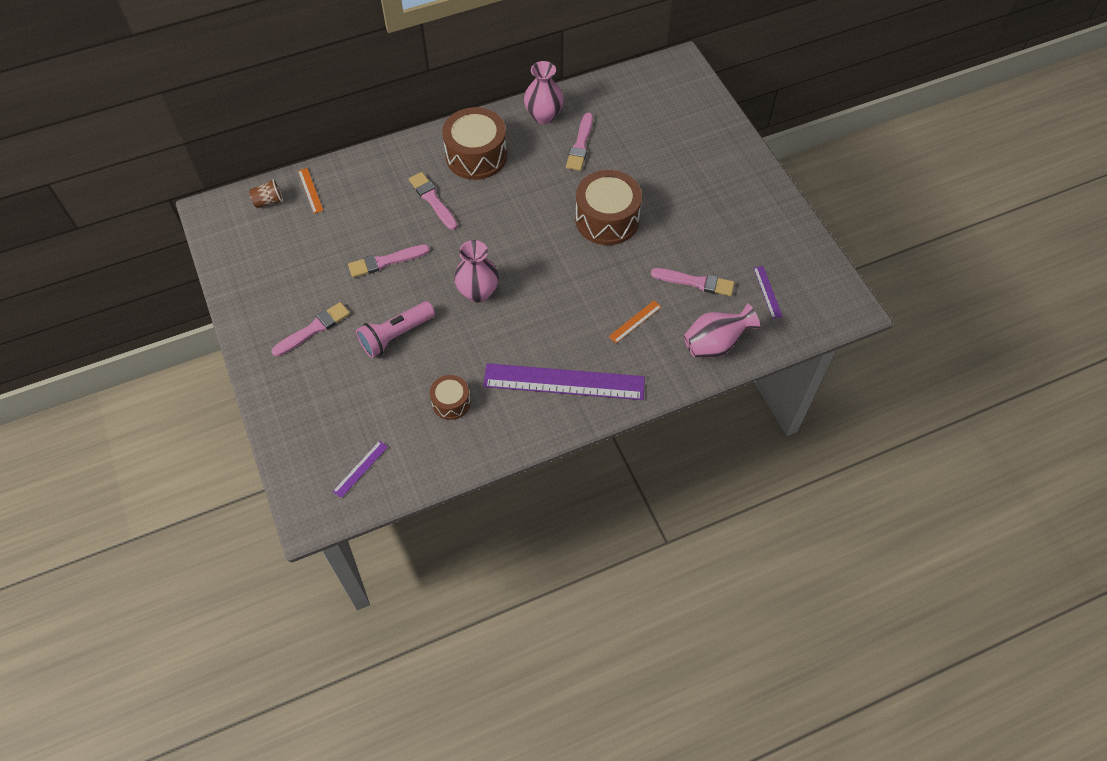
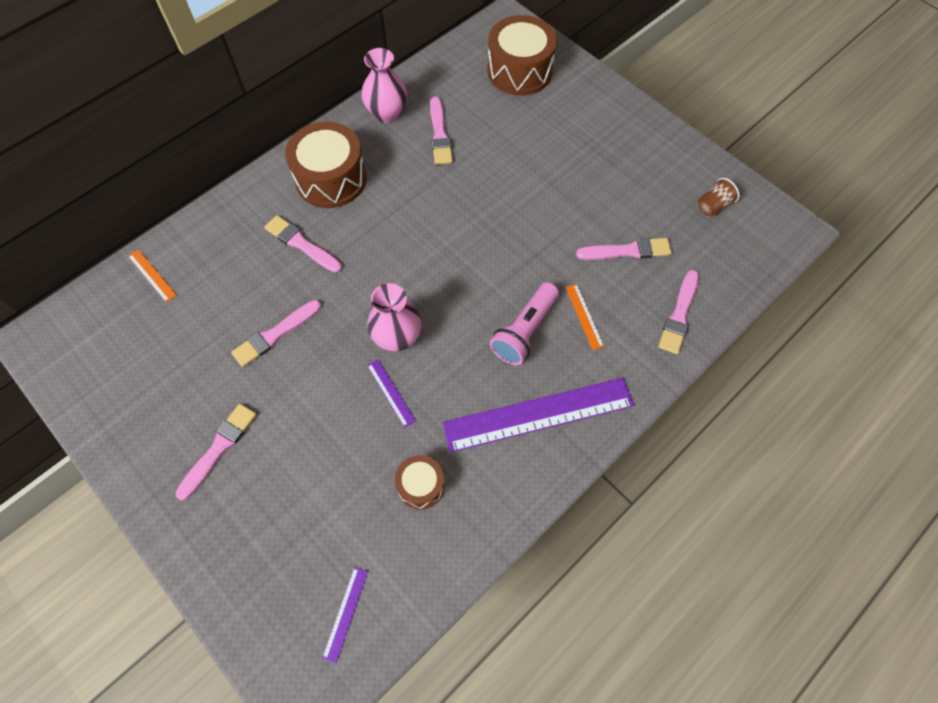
camera: 20 degrees left, 5 degrees up
brown cup [249,178,283,208] -> brown cup moved to [698,178,740,216]
pink flashlight [356,301,435,358] -> pink flashlight moved to [490,282,559,365]
brown drum [575,170,642,245] -> brown drum moved to [487,15,557,96]
orange ruler [609,300,661,343] -> orange ruler turned 45 degrees counterclockwise [566,284,604,350]
pink vase [684,303,760,358] -> pink brush [658,270,699,354]
purple ruler [754,266,783,319] -> purple ruler moved to [367,359,416,428]

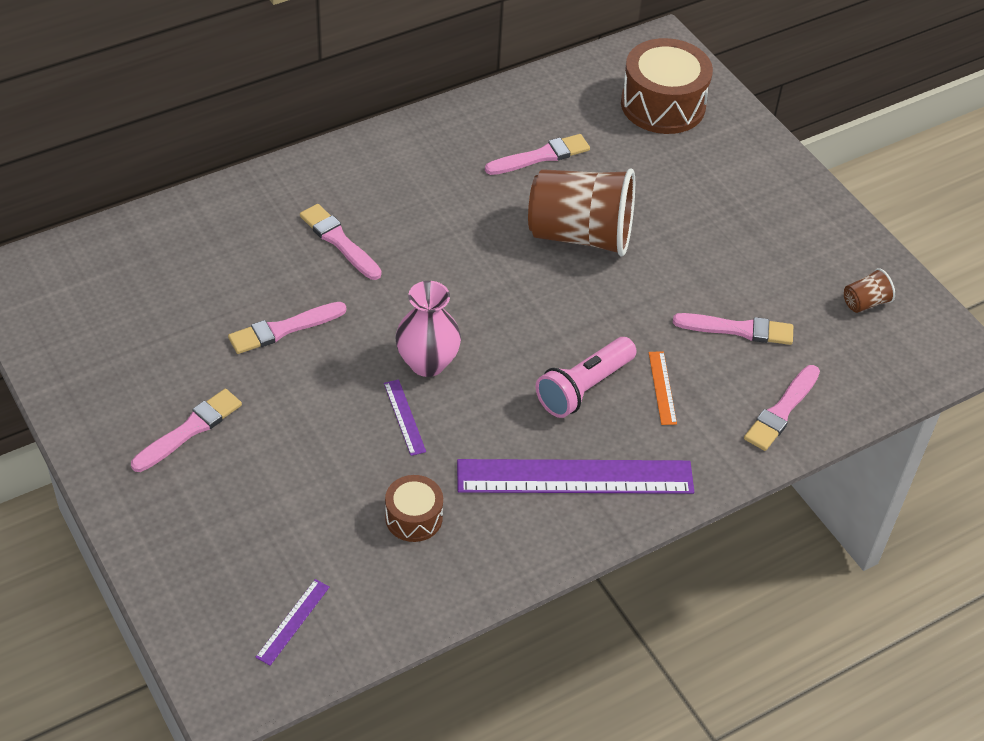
camera: 10 degrees right, 15 degrees down
orange ruler [128,250,177,302] -> none
brown drum [285,122,367,208] -> none
pink vase [361,48,407,123] -> none
pink brush [430,97,453,165] -> pink brush turned 120 degrees counterclockwise [485,134,590,175]
none -> brown cup [528,169,635,257]

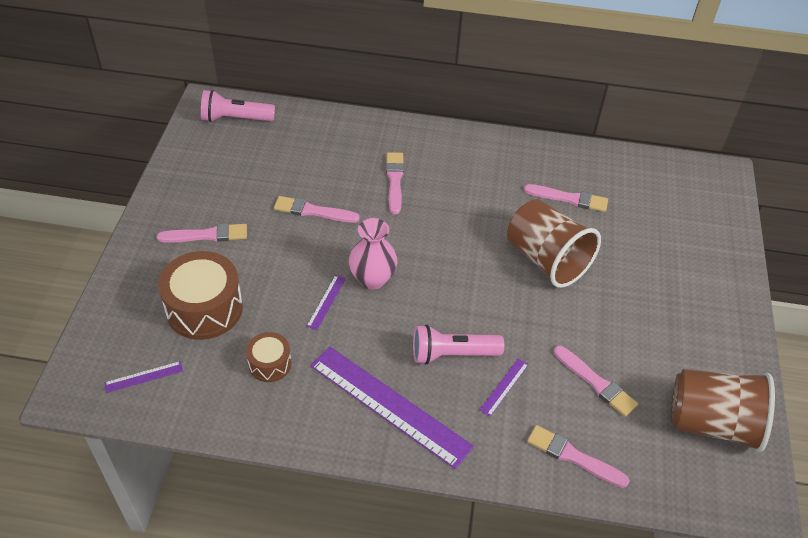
camera: 40 degrees right, 0 degrees up
brown drum [621,38,713,134] -> brown drum moved to [158,251,243,340]
orange ruler [649,351,677,425] -> purple ruler [479,359,529,417]
pink brush [744,365,820,451] -> pink brush turned 45 degrees clockwise [527,425,630,488]
brown cup [844,268,895,313] -> brown cup [671,369,775,452], size x2.41
none -> pink flashlight [201,90,275,122]

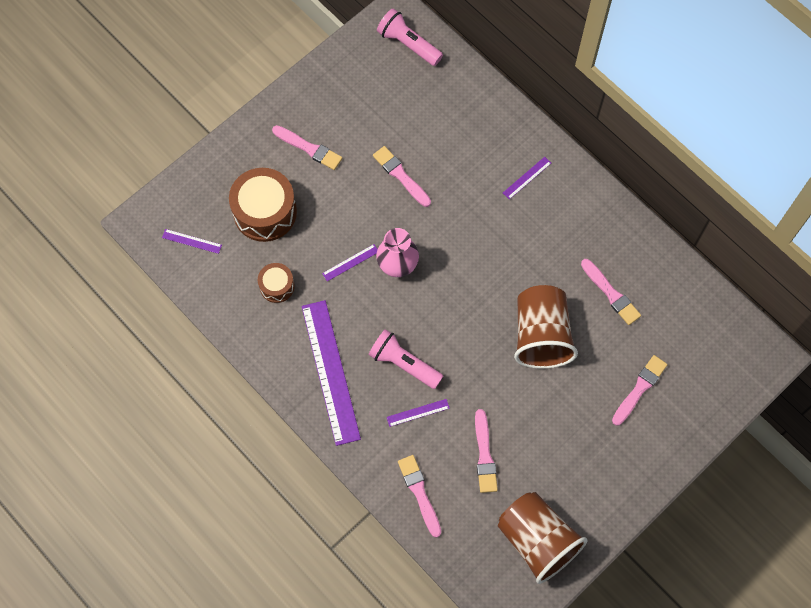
camera: 40 degrees right, 20 degrees up
pink brush [386,152,404,214] -> pink brush moved to [612,355,667,426]
none -> purple ruler [503,157,551,200]

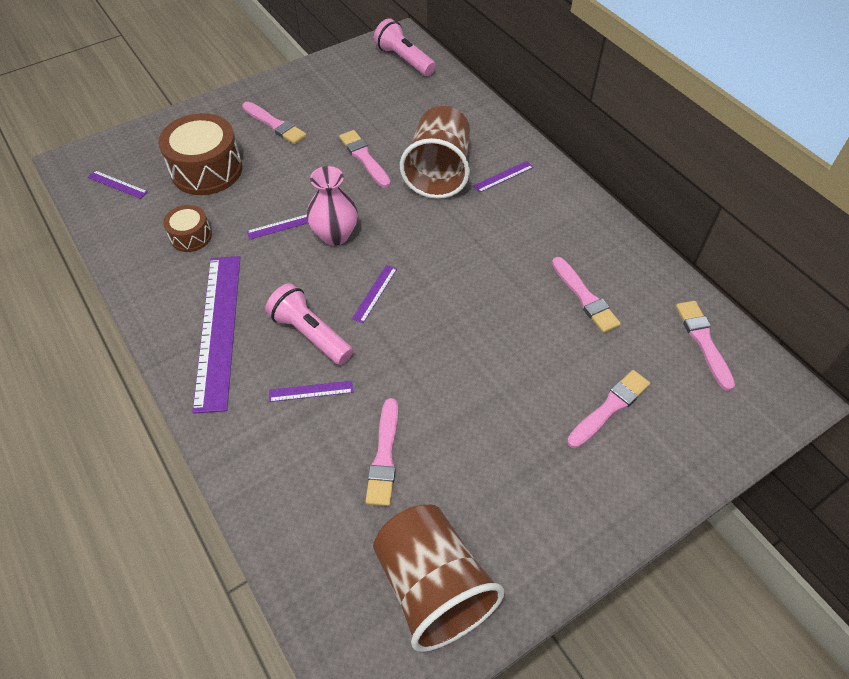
camera: 10 degrees right, 15 degrees down
pink brush [398,455,441,538] -> pink brush moved to [676,301,735,391]
brown cup [514,285,578,369] -> brown cup moved to [400,106,470,199]
none -> purple ruler [352,265,397,323]

